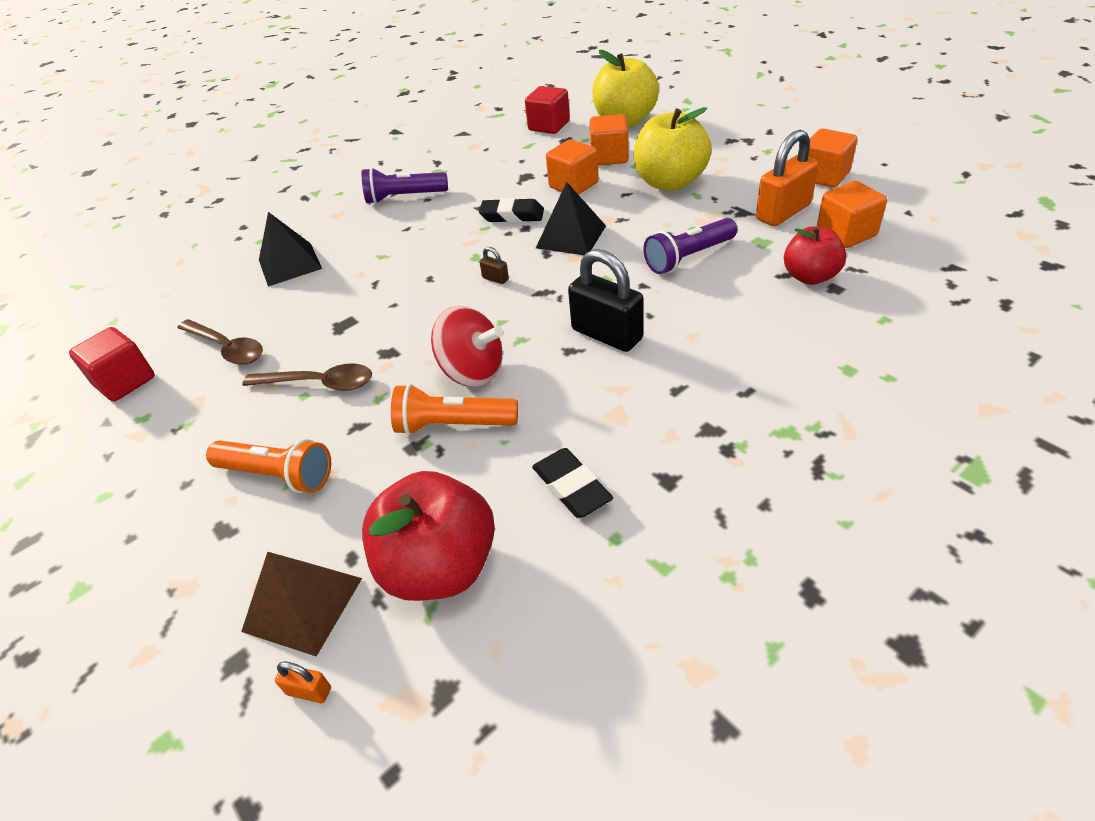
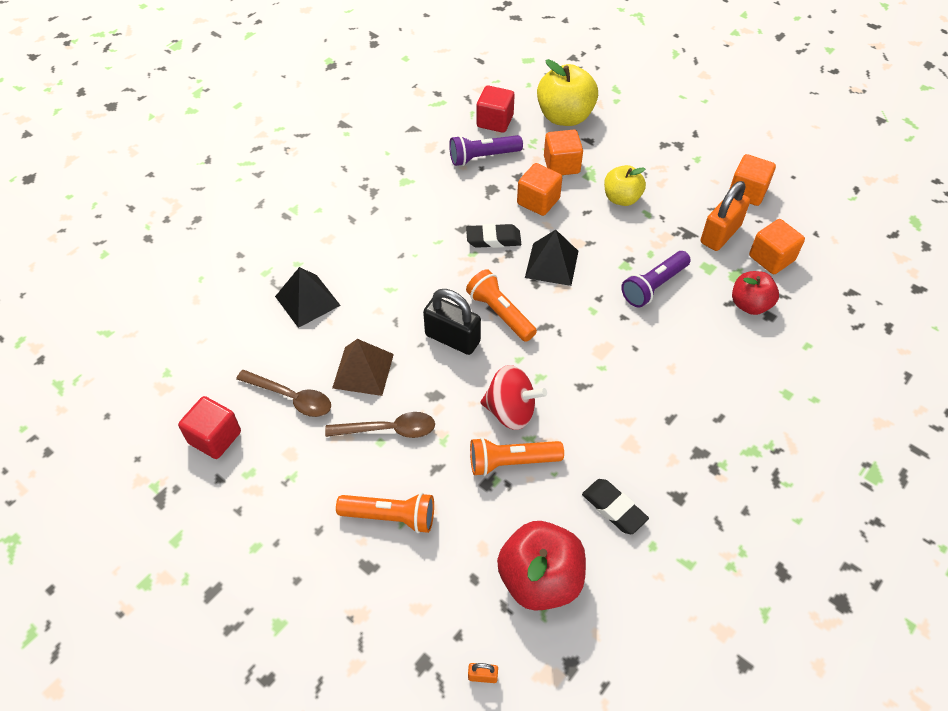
camera: 15 degrees left, 10 degrees up
brown pyramid [241,552,362,657] -> brown pyramid moved to [332,339,394,396]
purple flashlight [362,167,448,204] -> purple flashlight moved to [449,135,523,166]
brown padlock [479,247,509,284] -> orange flashlight [466,269,537,342]
black padlock [568,249,644,352] -> black padlock moved to [423,289,481,355]
yellow apple [634,107,712,191] -> yellow apple [604,165,646,206], size x0.63

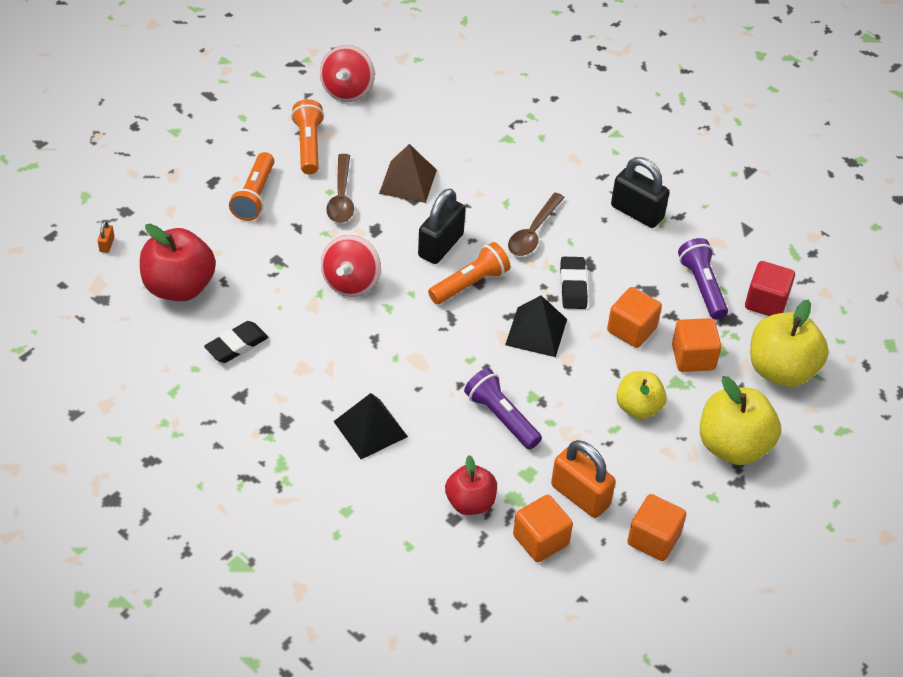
camera: 90 degrees right, 5 degrees down
red cube [178,396,241,459] -> red spinning top [320,45,375,102]
brown spoon [236,370,331,417] -> brown spoon moved to [508,193,565,256]
black pyramid [275,267,341,328] -> black pyramid moved to [333,393,408,459]
orange flashlight [470,437,564,476] -> orange flashlight moved to [291,99,324,174]
none -> black padlock [611,157,669,228]
none -> yellow apple [700,376,781,465]

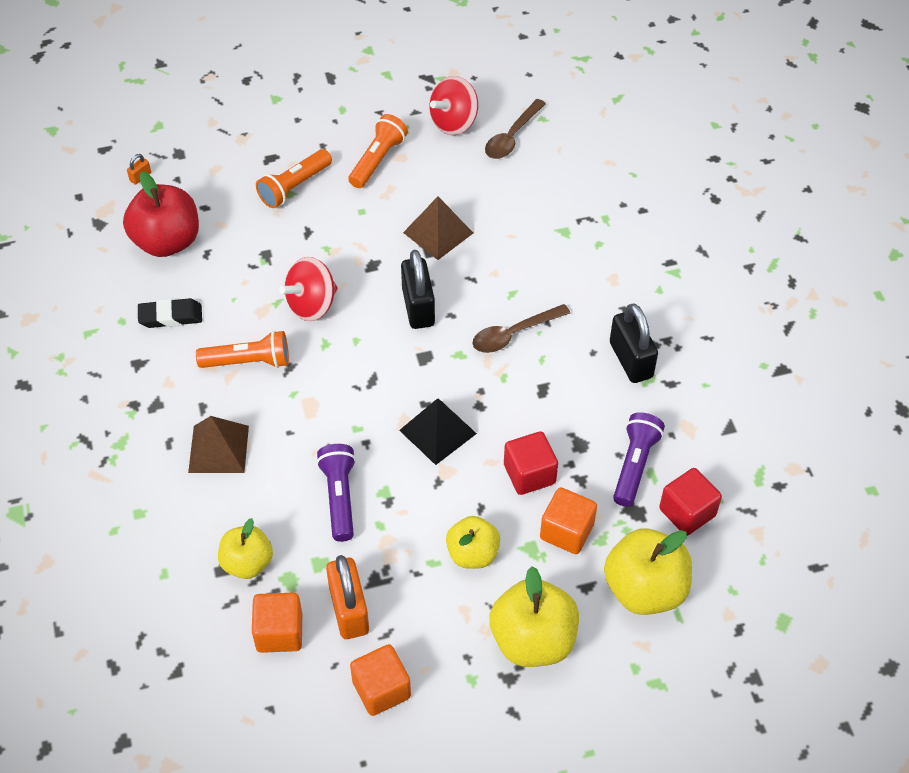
camera: 35 degrees right, 5 degrees up
brown spoon [326,154,354,223] -> brown spoon moved to [485,99,546,159]
black pyramid [333,393,408,459] -> brown pyramid [188,416,249,473]
black padlock [418,188,466,264] -> black padlock turned 75 degrees counterclockwise [401,250,435,329]
orange flashlight [428,242,510,304] -> orange flashlight moved to [196,331,289,368]
red apple [445,455,497,515] -> yellow apple [218,518,273,579]
black eraser [560,257,588,309] -> none
orange cube [607,287,662,348] -> red cube [504,431,558,495]

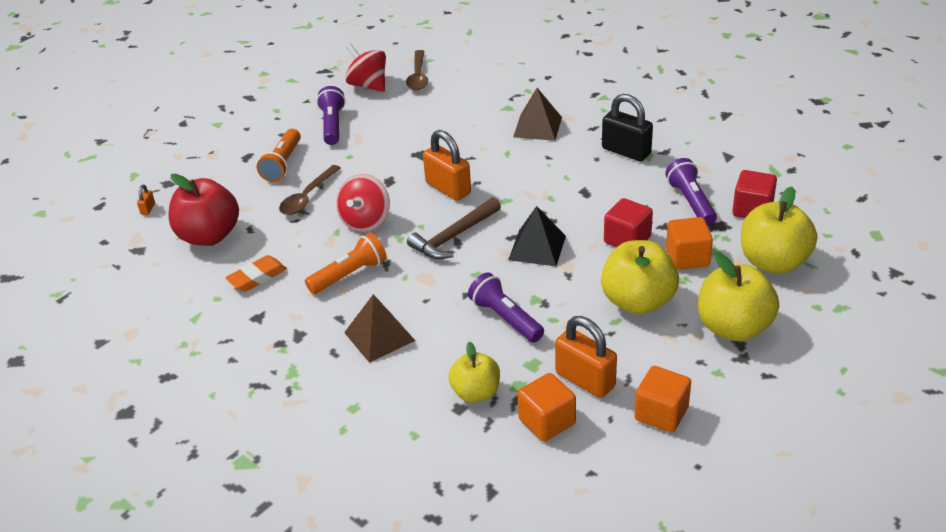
camera: 30 degrees left, 15 degrees down
black eraser [138,298,202,328] -> orange eraser [225,255,287,292]
orange flashlight [348,114,408,188] -> purple flashlight [316,86,345,145]
black padlock [401,250,435,329] -> orange padlock [423,130,471,201]
brown pyramid [403,197,473,260] -> brown pyramid moved to [513,88,562,141]
red spinning top [429,76,478,135] -> red spinning top turned 120 degrees clockwise [345,43,386,92]
yellow apple [446,516,500,569] -> yellow apple [601,240,679,315], size x1.58
brown spoon [472,304,570,353] -> brown spoon moved to [279,165,341,215]
none -> brown hammer [407,197,501,259]

